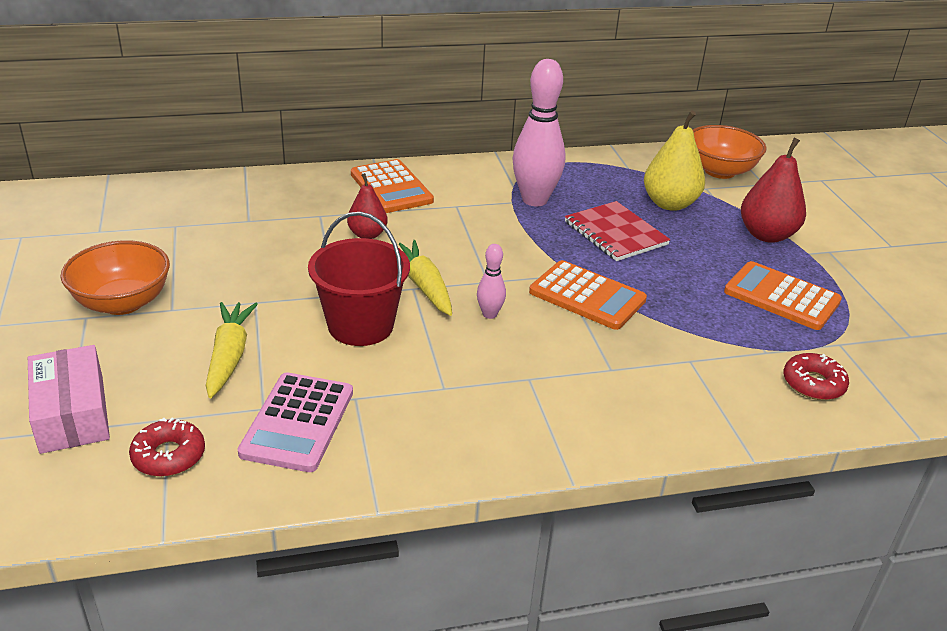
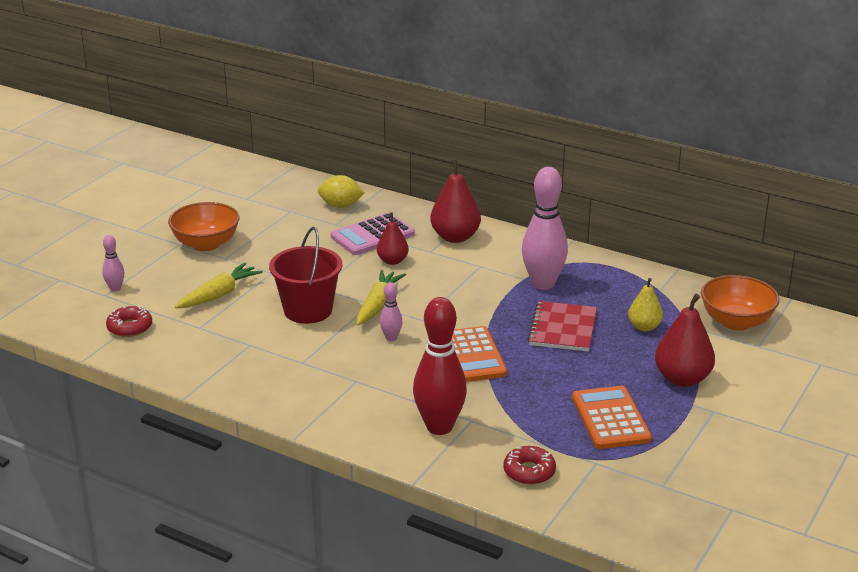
camera: 45 degrees right, 5 degrees down
pink box [28,345,110,454] -> pink bowling pin [102,235,124,292]
pink calculator [237,372,353,472] -> pink calculator moved to [331,213,415,255]
orange calculator [351,159,434,213] -> red pear [430,159,481,243]
yellow pear [644,110,705,211] -> yellow pear [628,278,663,331], size x0.62
none -> yellow lemon [318,175,365,208]
none -> red bowling pin [413,297,467,435]

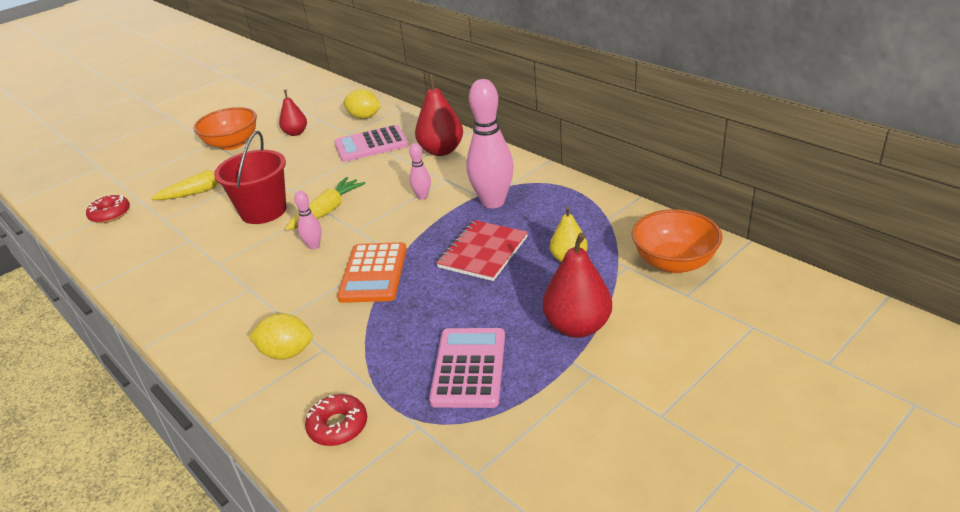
camera: 20 degrees right, 5 degrees up
pink bowling pin [102,235,124,292] -> pink bowling pin moved to [409,143,431,199]
red pear [377,212,409,265] -> red pear moved to [279,90,307,136]
red bowling pin [413,297,467,435] -> yellow lemon [248,313,313,360]
orange calculator [572,386,652,449] -> pink calculator [429,328,505,408]

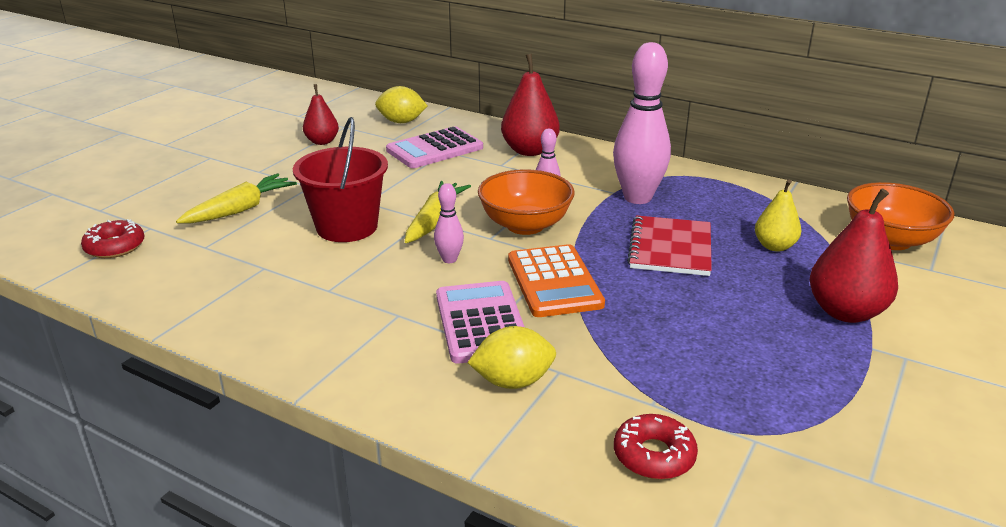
camera: 20 degrees left, 5 degrees down
orange bowl [193,107,257,150] -> orange bowl moved to [478,169,575,235]
pink calculator [429,328,505,408] -> pink calculator moved to [436,281,524,364]

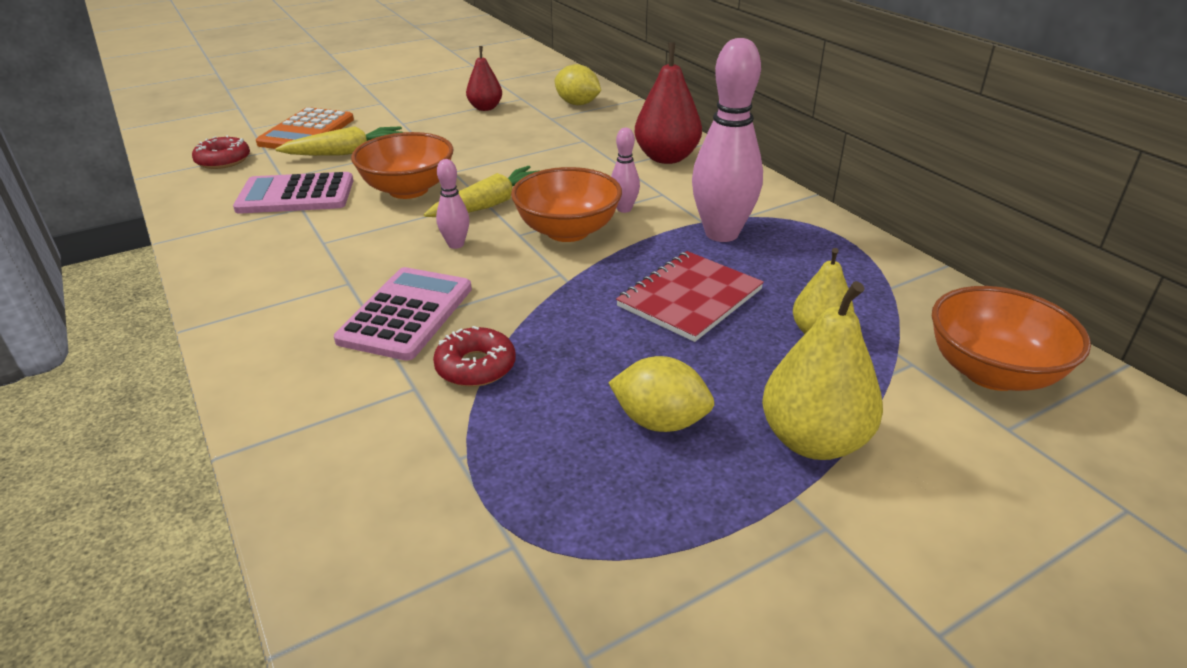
camera: 30 degrees right, 5 degrees up
red bucket [293,117,388,242] -> orange bowl [351,132,454,199]
pink calculator [386,126,483,168] -> pink calculator moved to [233,172,353,214]
yellow lemon [467,326,556,389] -> yellow lemon moved to [608,356,714,432]
orange calculator [508,244,605,317] -> orange calculator moved to [256,107,354,149]
red donut [614,414,698,479] -> red donut moved to [433,326,516,387]
red pear [810,188,898,323] -> yellow pear [762,281,883,460]

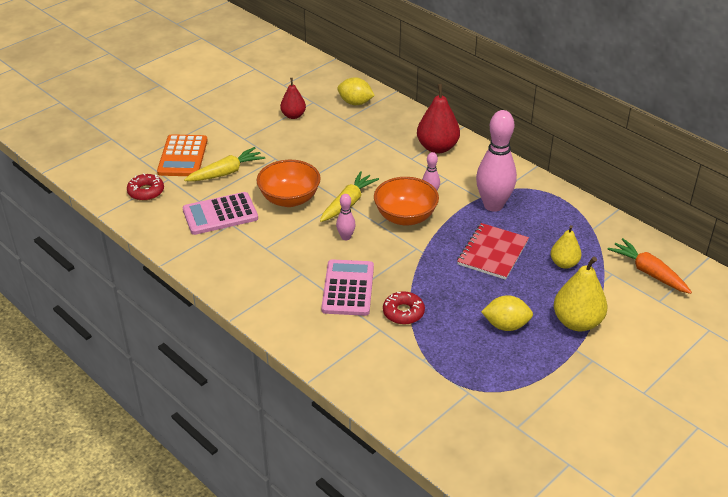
camera: 15 degrees left, 5 degrees up
orange bowl [932,286,1091,391] -> orange carrot [608,238,692,294]

